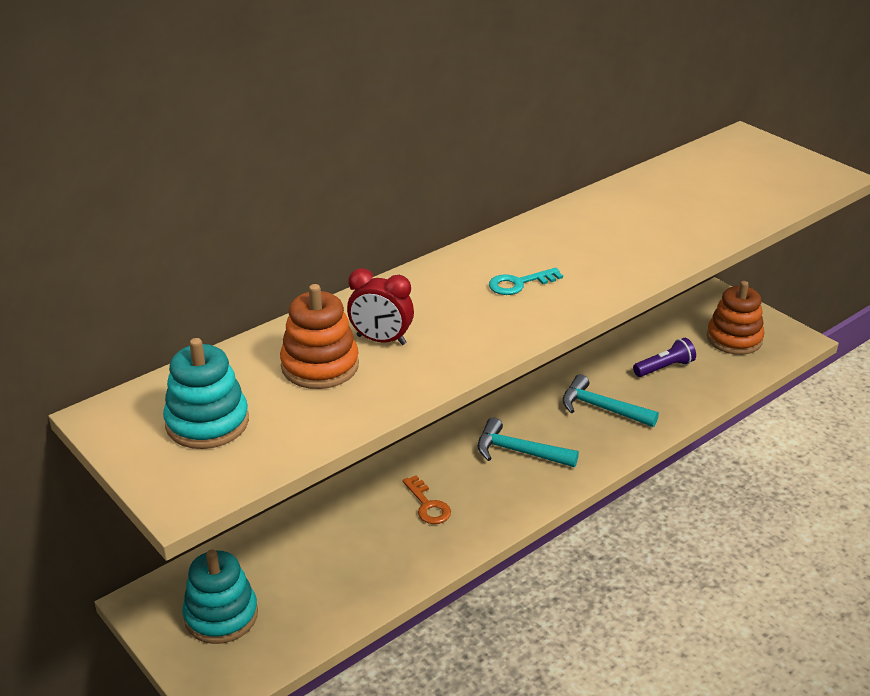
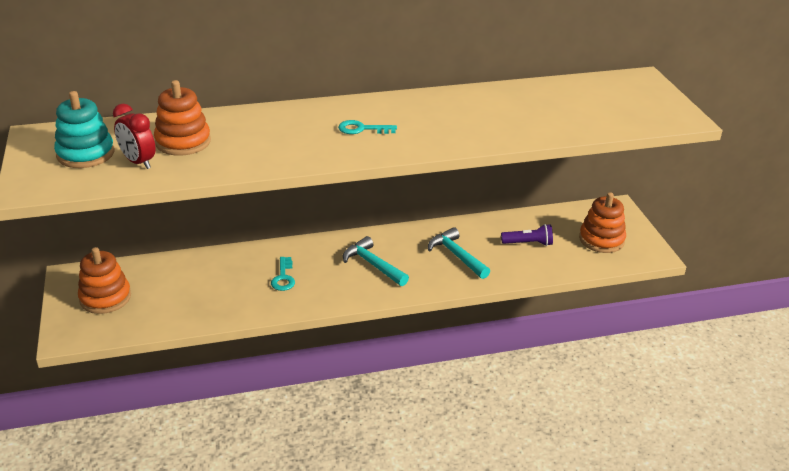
camera: 25 degrees right, 0 degrees up
turquoise stacking toy [182,549,258,644] -> orange stacking toy [78,247,131,314]
red clock [347,268,414,345] -> red clock moved to [113,104,156,169]
orange key [402,475,451,524] -> turquoise key [271,257,295,291]

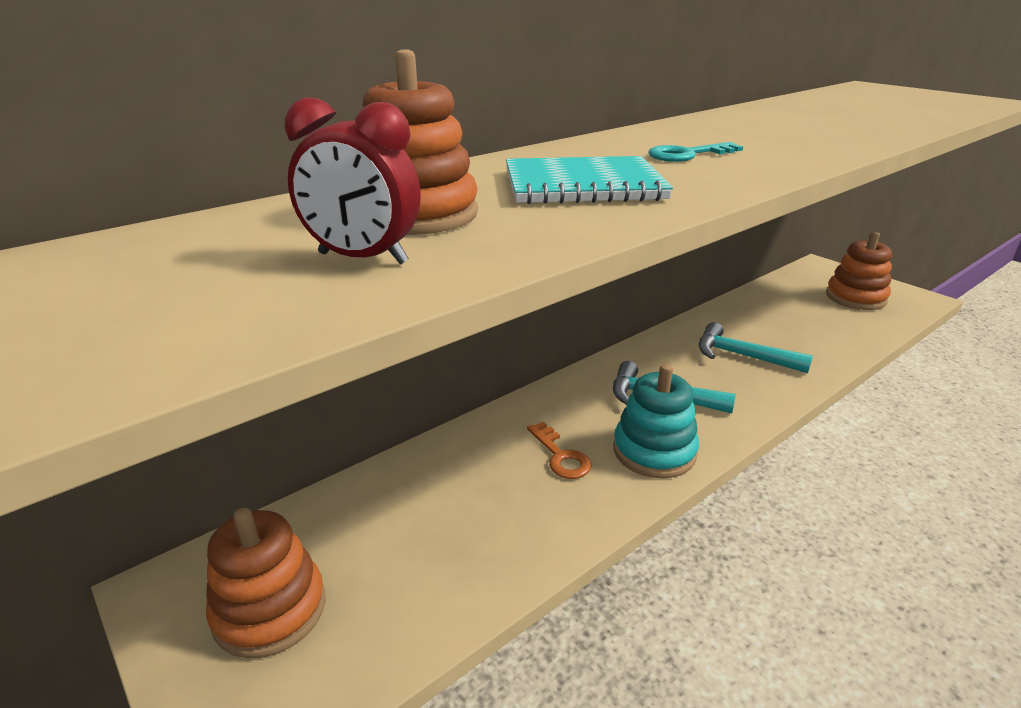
camera: 25 degrees left, 5 degrees down
turquoise stacking toy [54,91,114,168] -> turquoise stacking toy moved to [613,364,699,478]
turquoise key [271,257,295,291] -> orange key [527,422,592,479]
purple flashlight [501,224,553,246] -> none
none -> turquoise notebook [506,156,673,204]

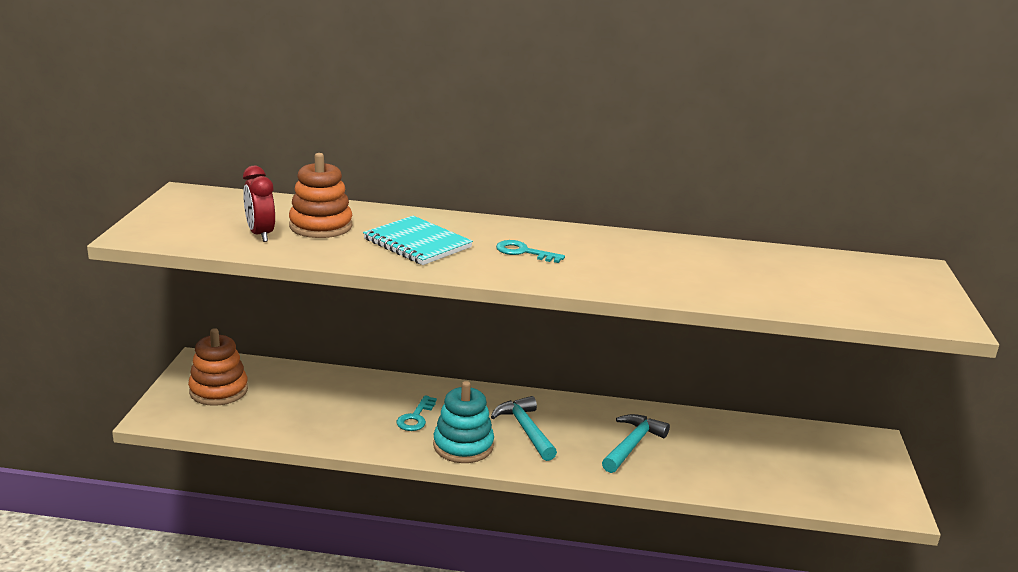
camera: 45 degrees right, 5 degrees down
orange key [527,422,592,479] -> turquoise key [397,395,437,431]
turquoise hammer [699,322,813,373] -> turquoise hammer turned 45 degrees clockwise [602,414,670,473]
orange stacking toy [826,231,892,310] -> none

